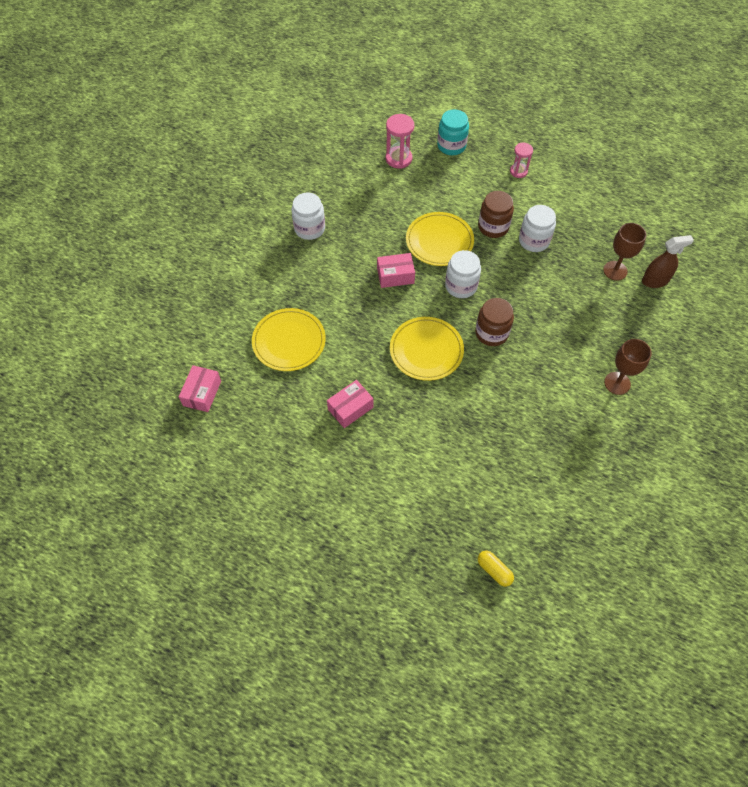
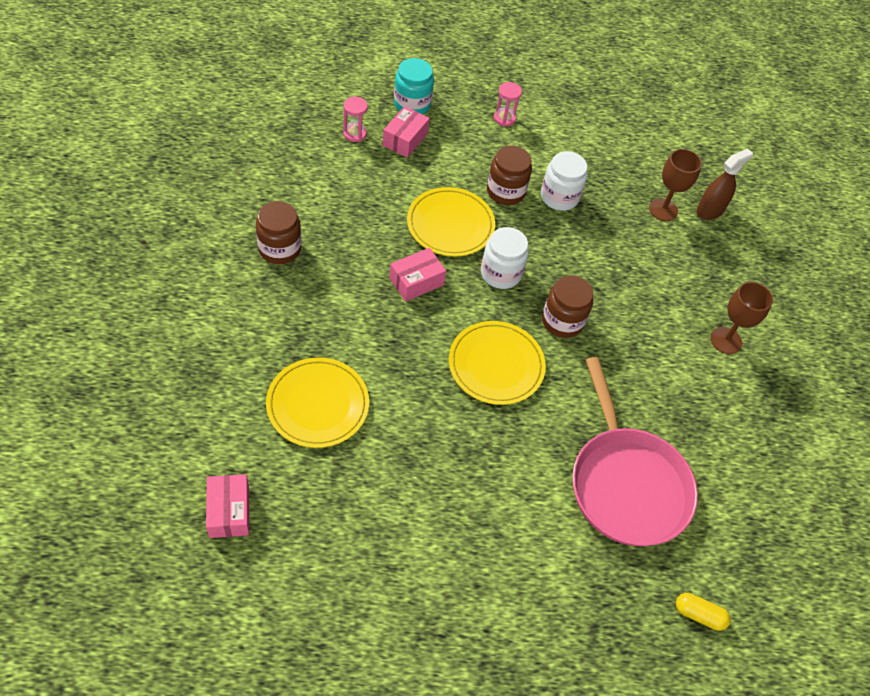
camera: 30 degrees left, 5 degrees down
white jar [292,193,325,240] -> brown jar [256,201,301,264]
pink box [327,380,373,428] -> pink box moved to [383,106,430,158]
pink hourglass [386,114,414,169] -> pink hourglass [343,97,368,142], size x0.66
none -> pink pan [572,357,698,546]

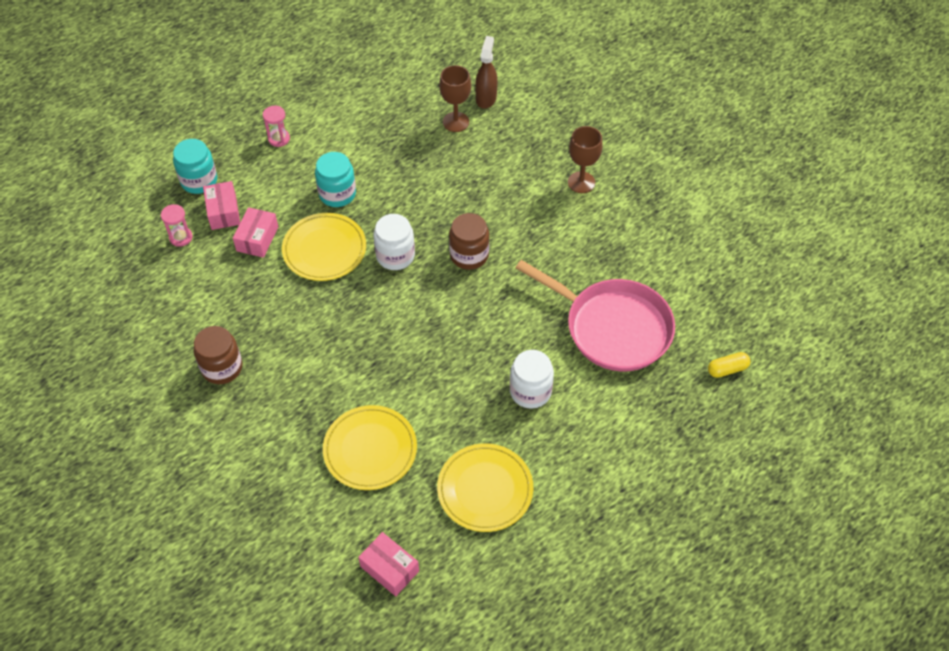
camera: 35 degrees left, 0 degrees up
pink box [389,248,446,302] -> pink box moved to [233,207,278,258]
yellow plate [449,321,546,405] -> yellow plate moved to [437,443,533,532]
brown jar [487,146,532,205] -> turquoise jar [315,152,356,207]
white jar [541,151,587,211] -> white jar moved to [510,350,554,408]

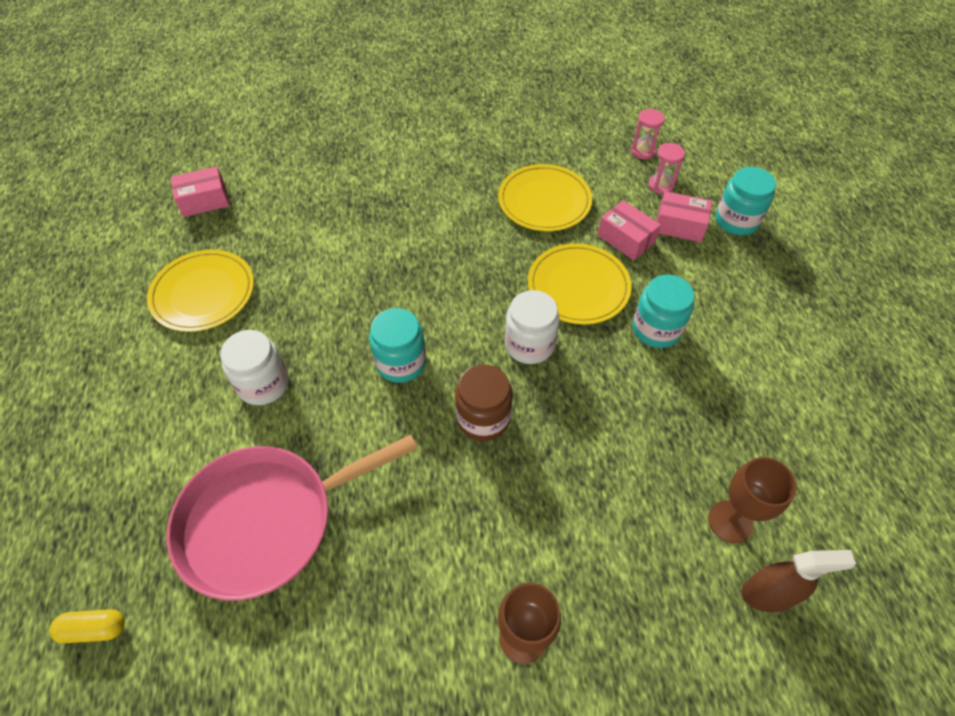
camera: 120 degrees right, 0 degrees up
brown jar [194,326,242,384] -> none
pink hourglass [263,106,290,147] -> pink hourglass moved to [631,109,665,159]
yellow plate [323,405,417,490] -> yellow plate moved to [498,164,592,231]
brown spray bottle [475,36,497,109] -> brown spray bottle turned 45 degrees counterclockwise [741,550,856,612]
yellow capsule [708,352,750,378] -> yellow capsule turned 75 degrees clockwise [49,609,125,643]
none -> turquoise jar [369,308,426,383]

